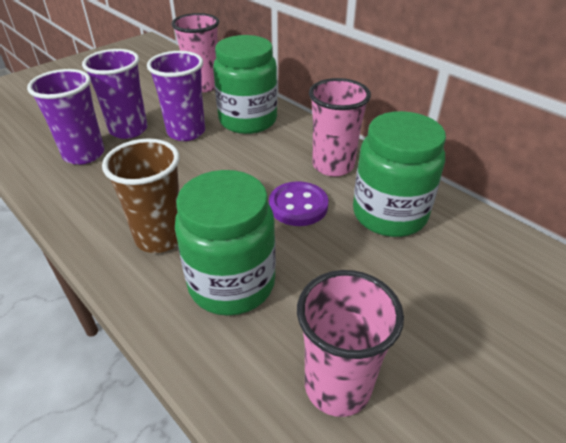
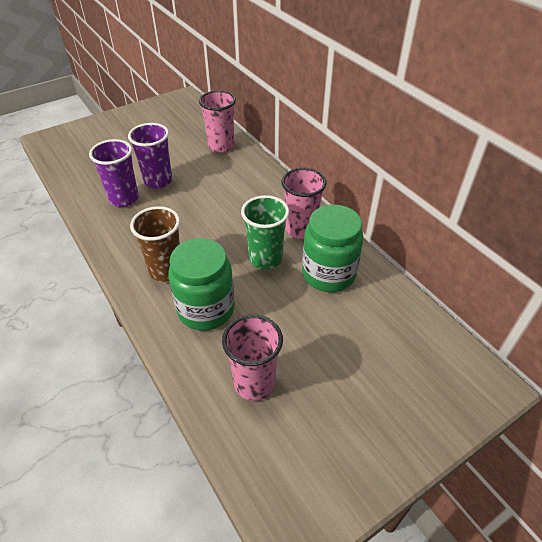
camera: 10 degrees right, 5 degrees up
purple cup [147,51,205,141] -> none
green jar [213,35,277,134] -> none
purple button [269,181,328,226] -> green cup [241,195,289,270]

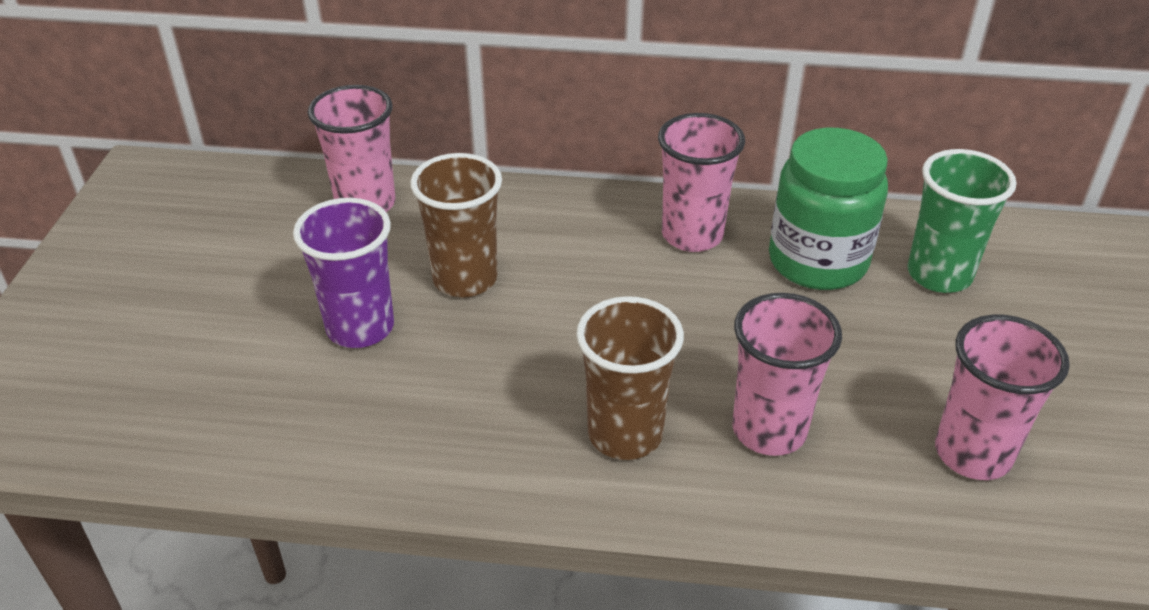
camera: 50 degrees left, 5 degrees down
purple cup [89,139,139,207] -> none
green jar [169,238,235,331] -> pink cup [732,293,842,456]
green cup [241,195,289,270] -> green cup moved to [907,149,1017,293]
none -> brown cup [410,153,502,297]

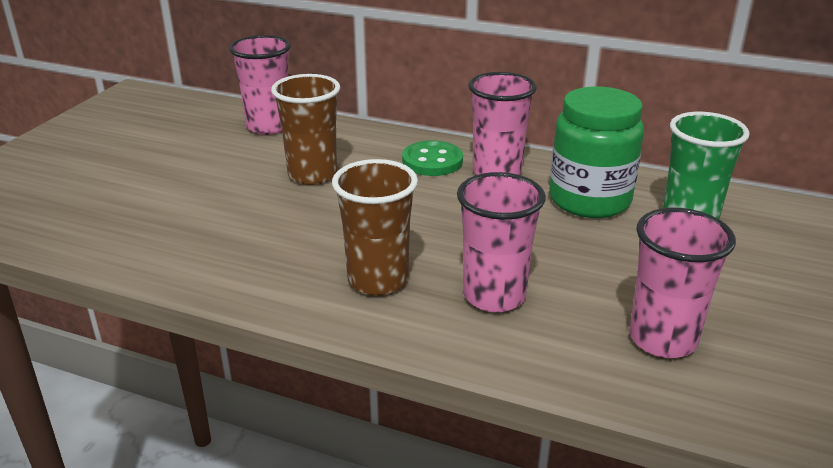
camera: 15 degrees right, 10 degrees down
purple cup [293,198,394,348] -> none
none -> green button [402,141,463,176]

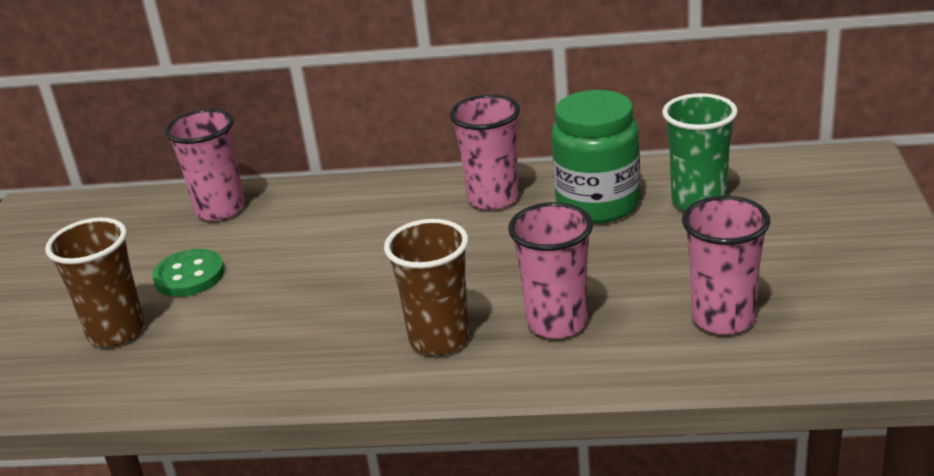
camera: 15 degrees left, 0 degrees up
brown cup [271,74,340,185] -> brown cup moved to [45,218,145,347]
green button [402,141,463,176] -> green button moved to [152,249,224,297]

